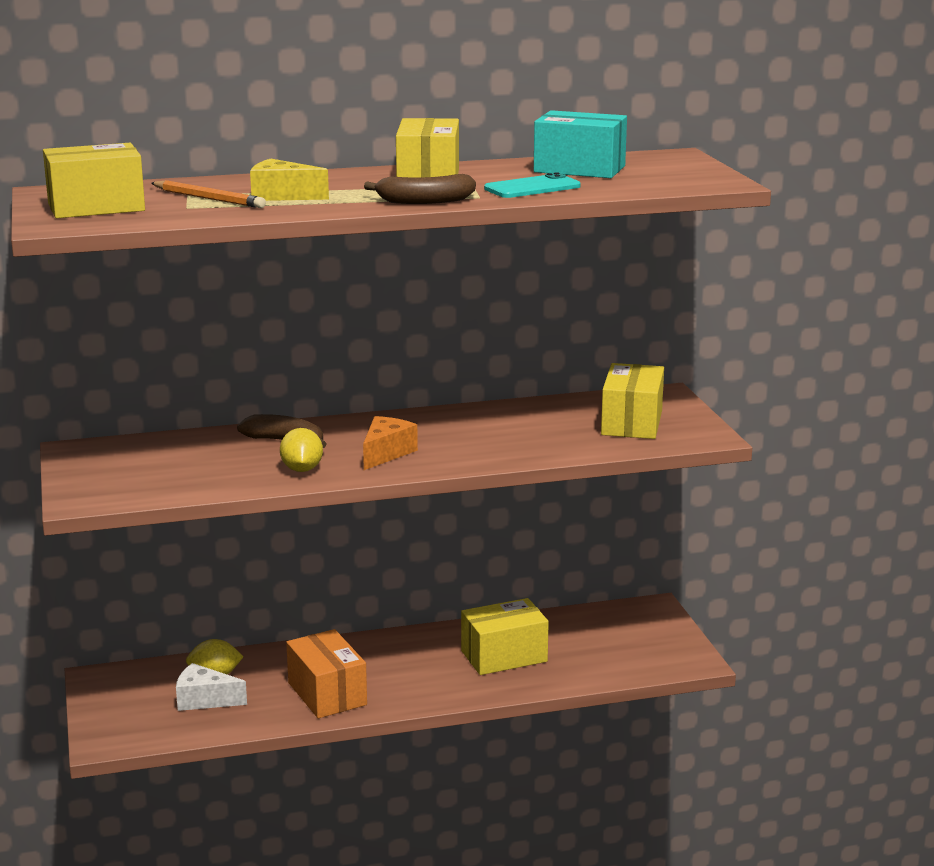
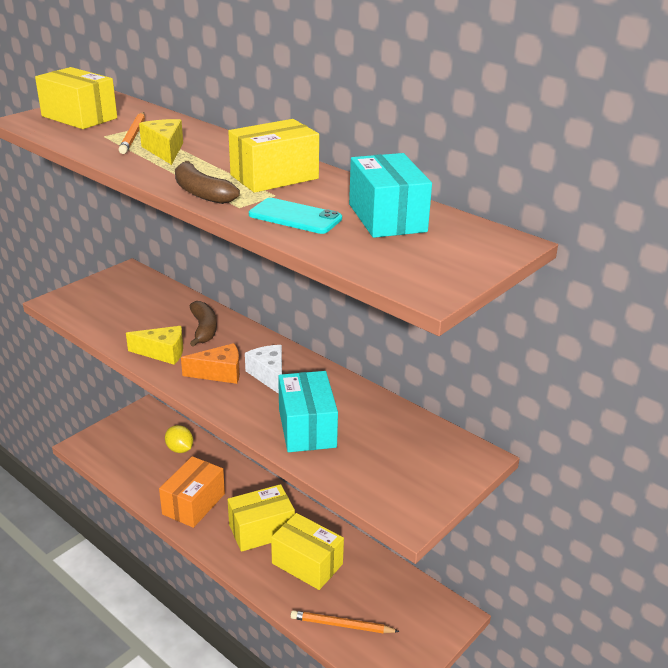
camera: 55 degrees right, 10 degrees up
white cheese [176,663,247,711] -> white cheese moved to [245,345,282,394]
yellow lemon [280,428,323,472] -> yellow cheese [126,326,183,365]
yellow box [601,363,664,439] -> yellow box moved to [228,484,295,552]
none -> turquoise box [278,371,338,452]
none -> orange pencil [291,611,400,633]

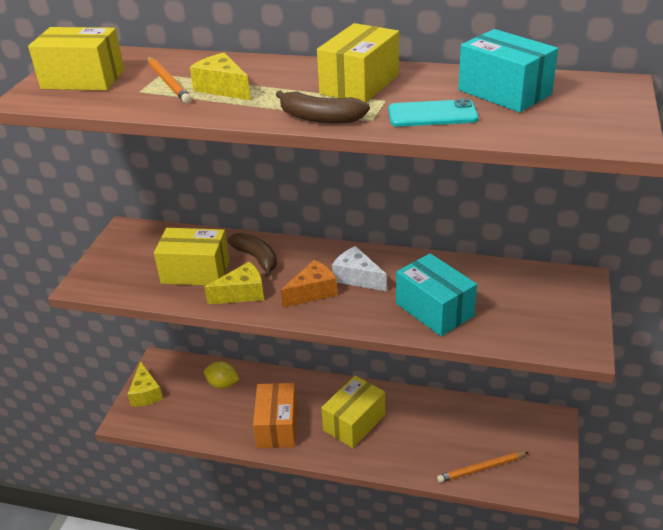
camera: 25 degrees left, 5 degrees up
yellow box [271,513,344,590] -> yellow box moved to [154,228,229,286]
none -> yellow cheese [128,361,163,407]

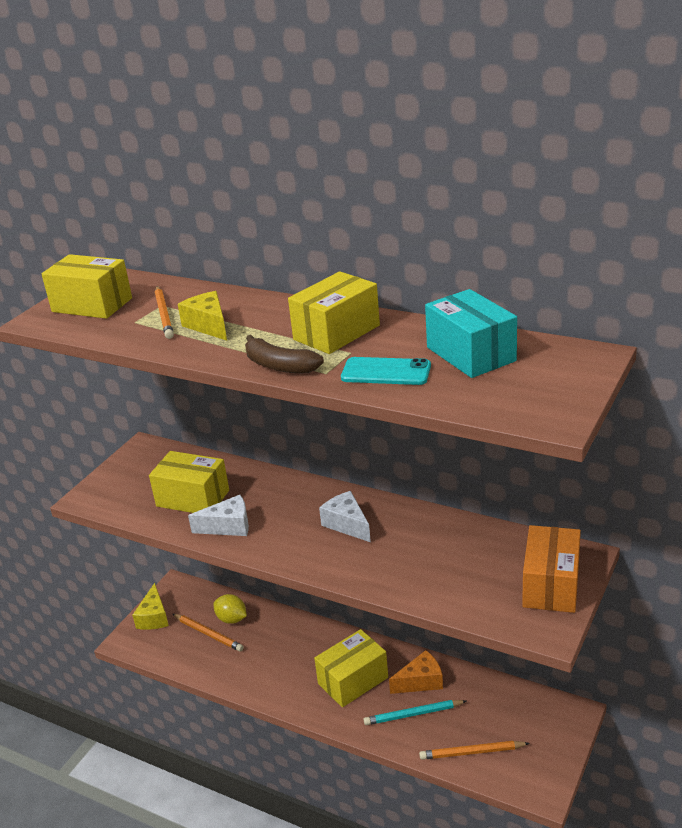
camera: 15 degrees right, 5 degrees down
yellow cheese [204,262,264,304] -> white cheese [188,495,249,536]
brown banana [227,233,277,277] -> none
orange box [253,383,297,448] -> orange box moved to [522,525,581,613]
orange cheese [281,260,338,307] -> orange cheese moved to [389,650,443,694]
turquoise box [396,253,477,336] -> none
none -> orange pencil [173,614,244,652]
none -> turquoise pencil [363,700,466,725]

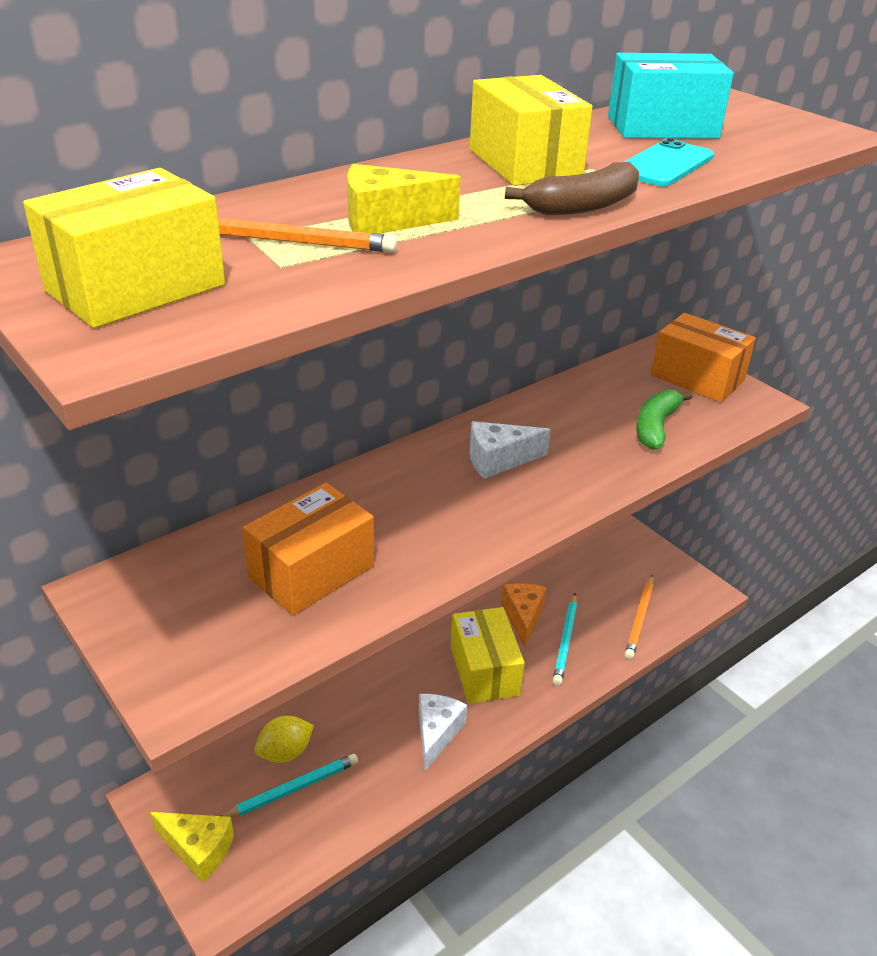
camera: 70 degrees left, 5 degrees up
yellow box [149,451,229,513] -> orange box [242,483,374,616]
orange pencil [173,614,244,652] -> turquoise pencil [222,754,358,818]
white cheese [188,495,249,536] -> white cheese moved to [419,694,467,772]
none -> green banana [636,390,693,450]

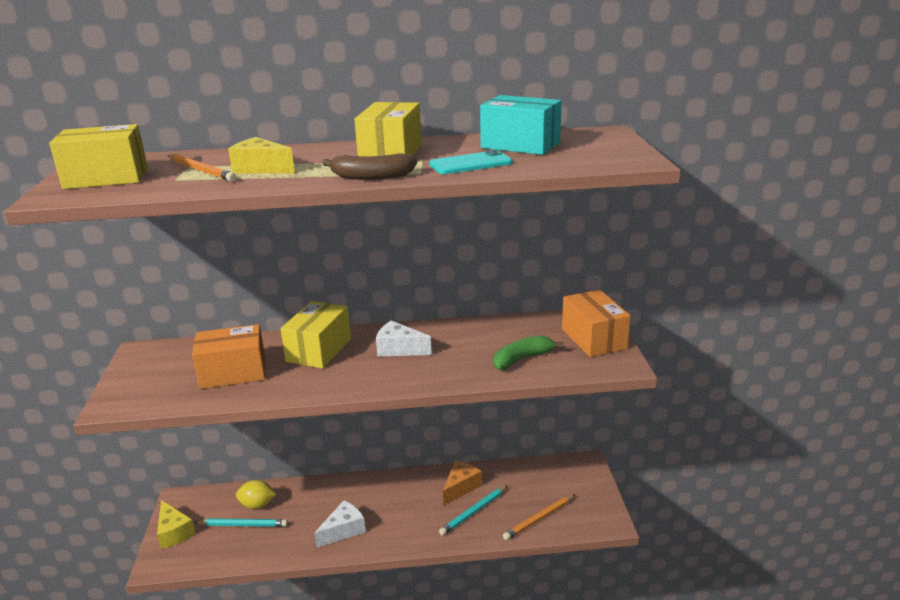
camera: 35 degrees right, 10 degrees down
yellow box [451,607,525,704] -> yellow box moved to [280,301,351,369]

